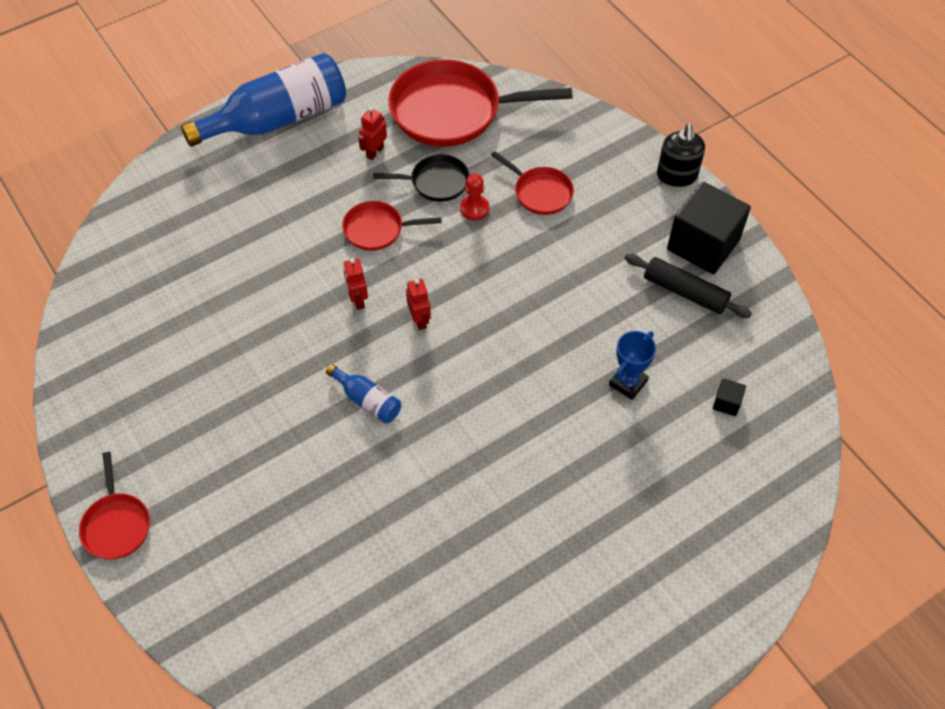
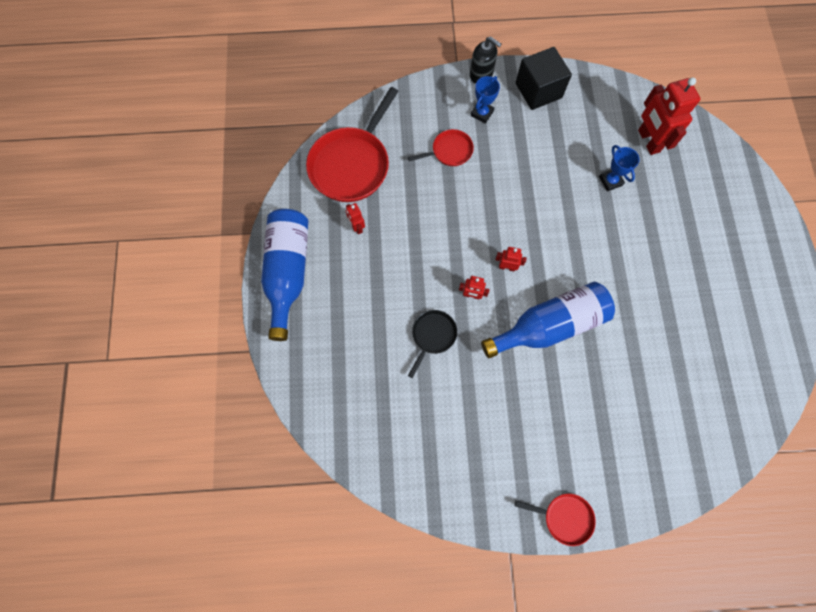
camera: 60 degrees left, 15 degrees up
blue bottle [326,364,401,423] -> blue bottle [481,282,615,358], size x2.25
red pan [342,201,441,251] -> none
black pan [373,154,469,202] -> black pan moved to [408,310,457,378]
red pawn [460,174,489,220] -> none
black rolling pin [625,254,752,318] -> none
black cube [713,378,746,416] -> red robot [638,77,700,155]
none -> blue trophy [471,76,500,124]

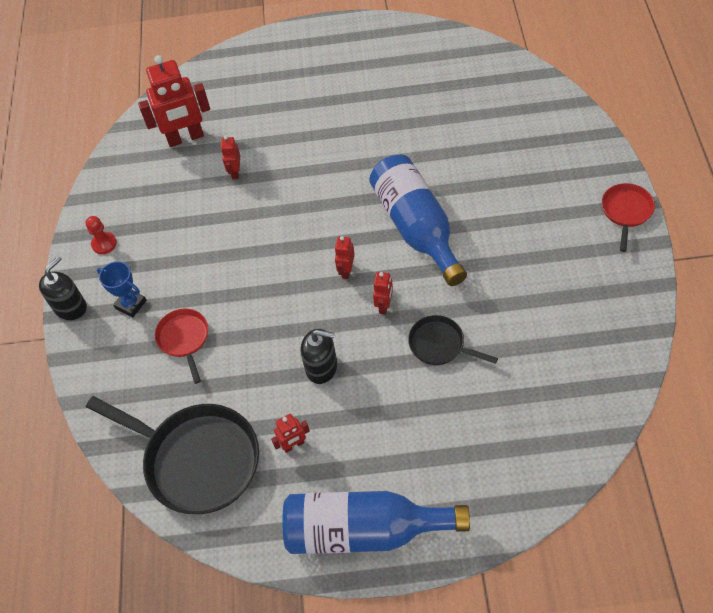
camera: 85 degrees left, 15 degrees down
red pan [306,87,398,202] -> black pan [86,396,259,514]
black cube [515,47,572,110] -> red pawn [86,216,117,254]
blue trophy [599,145,640,191] -> red robot [221,135,240,179]
none -> black soap dispenser [300,329,337,384]

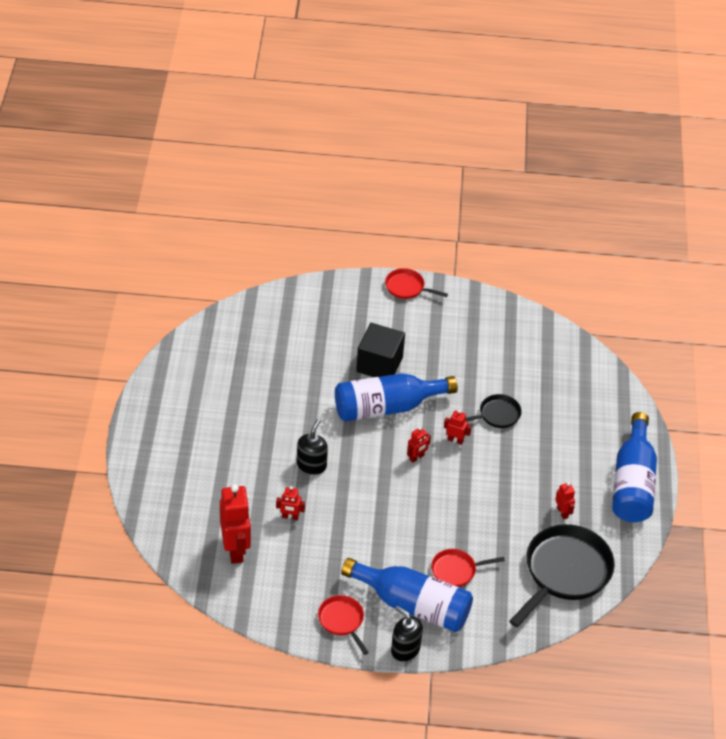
camera: 90 degrees left, 10 degrees down
red pawn [86,216,117,254] -> red pan [318,595,369,655]
blue trophy [97,261,147,317] -> blue bottle [341,558,473,632]
black soap dispenser [300,329,337,384] -> black soap dispenser moved to [297,419,328,475]
red robot [335,236,355,279] -> red robot turned 60 degrees counterclockwise [407,427,431,463]
black pan [408,315,498,365] -> black pan turned 150 degrees counterclockwise [465,394,522,428]
none -> black cube [356,323,405,377]

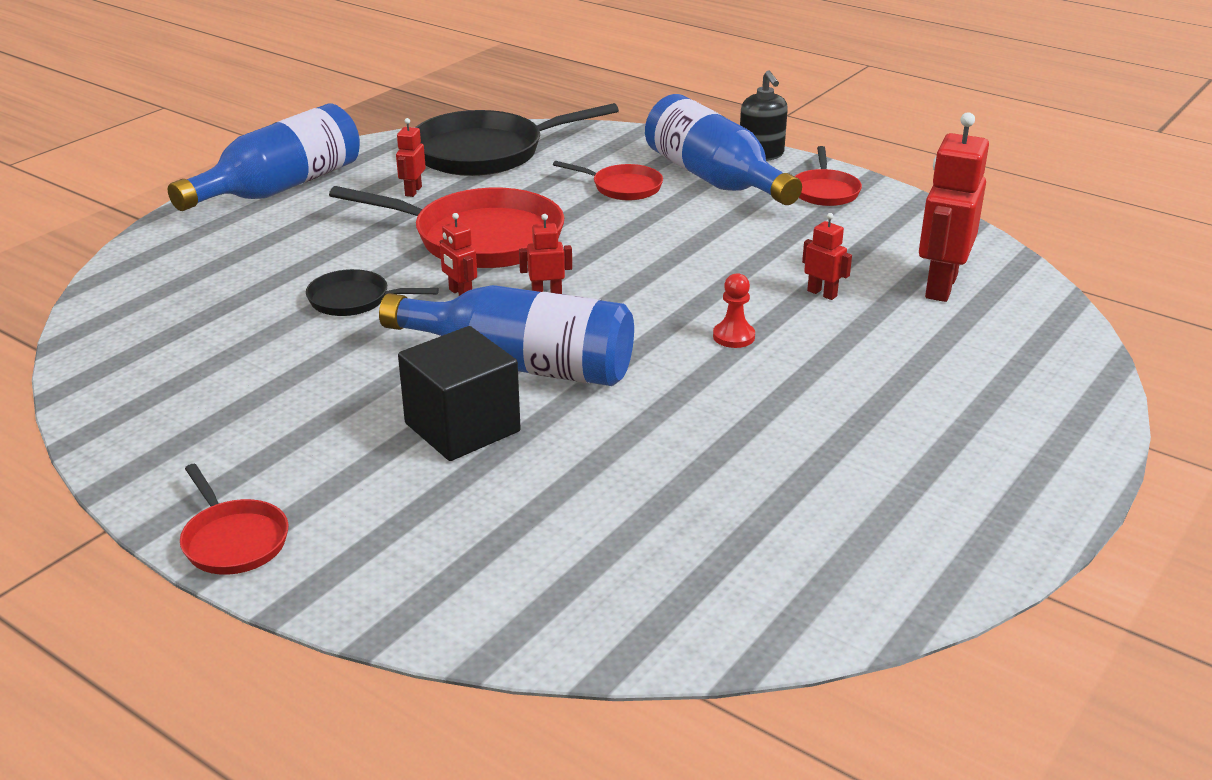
camera: 145 degrees left, 15 degrees down
black soap dispenser [297,419,328,475] -> red pawn [713,273,755,348]
none -> red pan [329,186,564,268]

